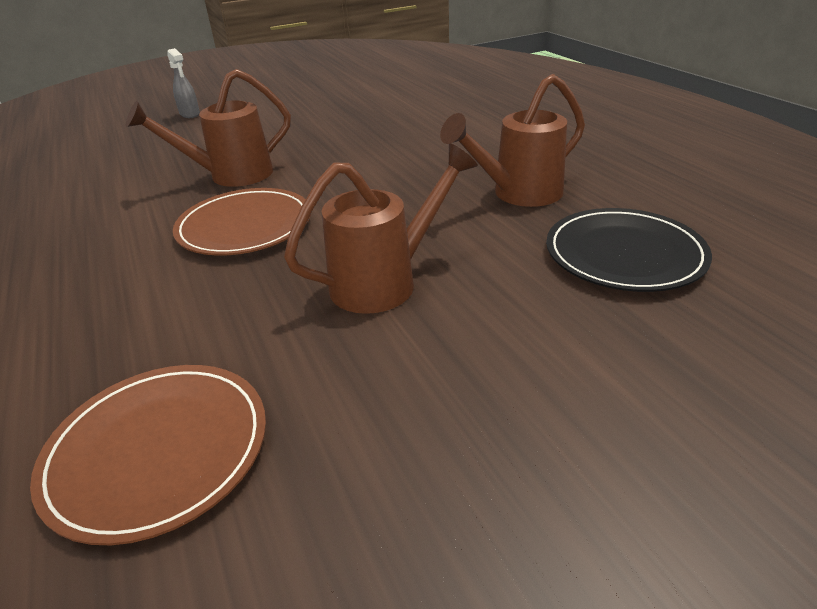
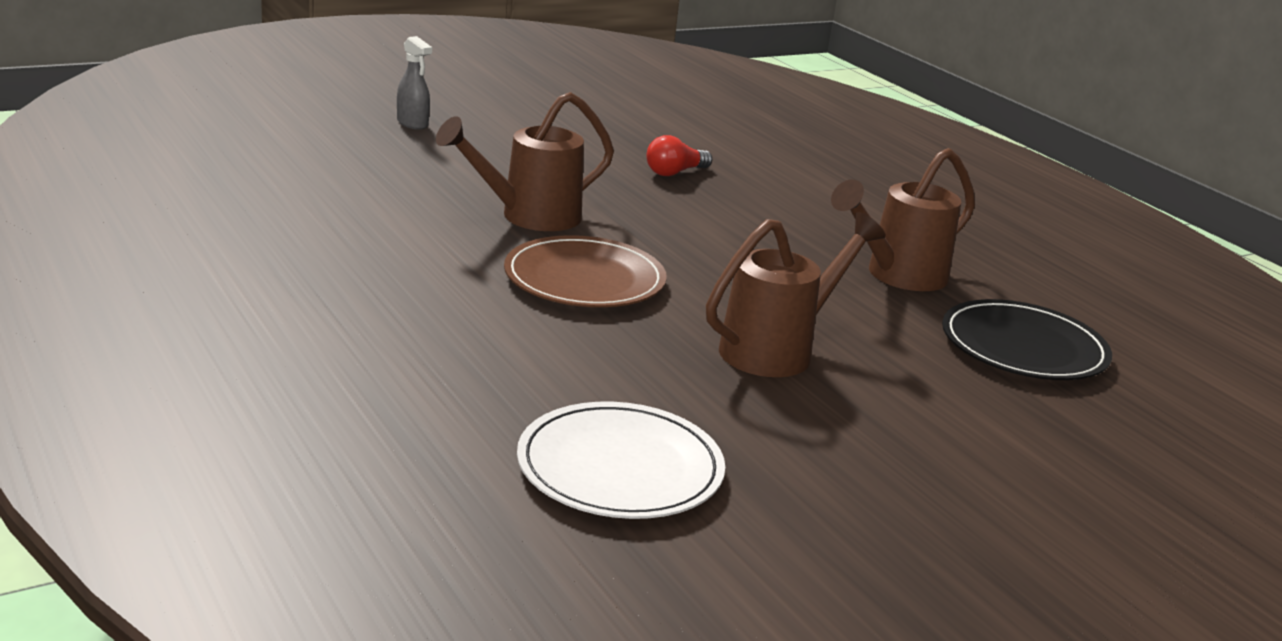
camera: 10 degrees left, 10 degrees down
brown plate [30,365,266,545] -> white plate [517,402,725,519]
none -> red light bulb [646,135,712,176]

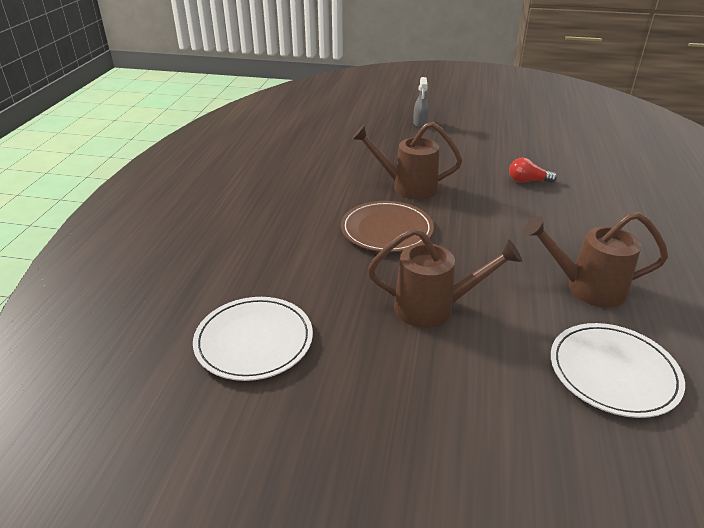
camera: 45 degrees right, 10 degrees up
black plate [942,299,1112,380] -> white plate [551,323,685,418]

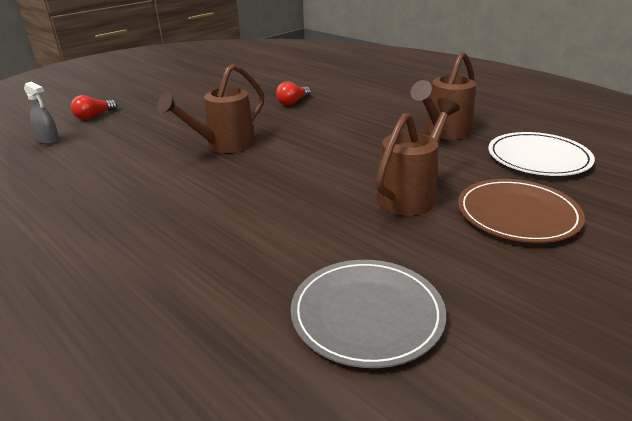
camera: 55 degrees left, 5 degrees down
white plate [193,297,313,381] -> grey plate [290,260,446,368]
brown plate [341,201,434,252] -> brown plate moved to [458,179,585,243]
grey spray bottle [413,77,429,128] -> grey spray bottle moved to [24,82,59,144]
none -> red light bulb [70,95,117,120]

